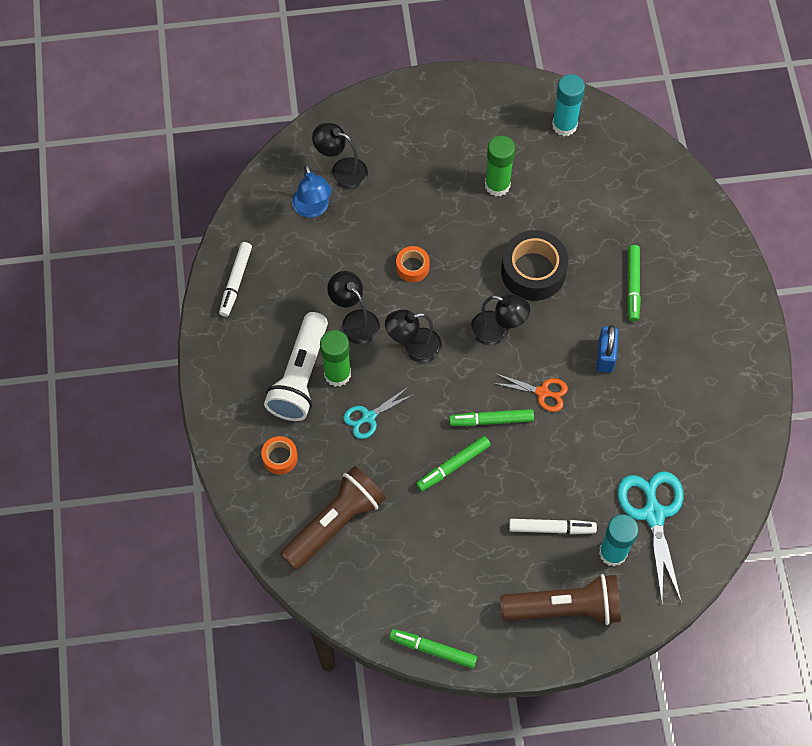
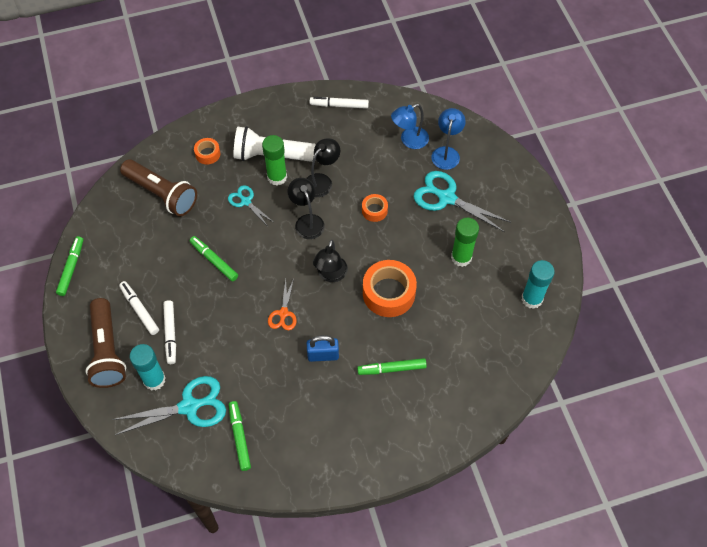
camera: 80 degrees right, 5 degrees down
black lamp [312,123,368,189] -> blue lamp [432,108,466,170]
green marker [449,409,534,426] -> green marker moved to [229,401,251,471]
black tape [501,230,568,301] -> orange tape [363,260,417,317]
none -> white marker [119,281,159,335]
none -> turquoise scissors [413,171,510,232]

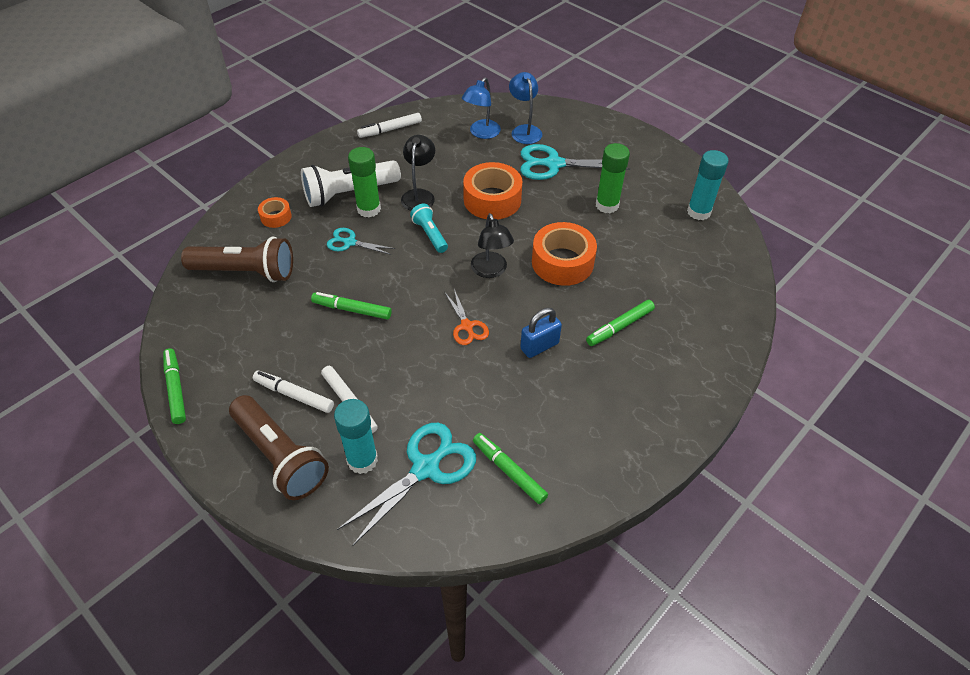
camera: 30 degrees left, 10 degrees down
black lamp [288,178,325,239] -> turquoise flashlight [410,203,448,253]
orange tape [362,194,388,222] -> orange tape [463,162,522,219], size x1.94

